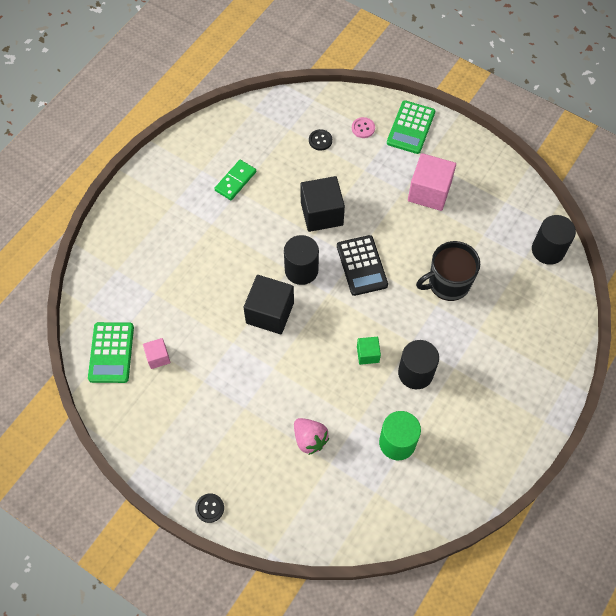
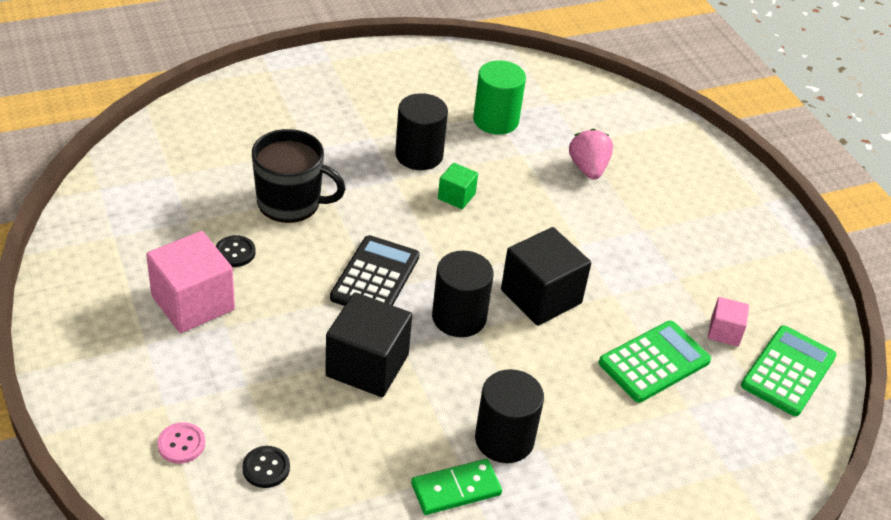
camera: 150 degrees left, 20 degrees down
black button [195,493,224,523] -> black button moved to [216,235,256,267]
green calculator [387,100,435,154] -> green calculator moved to [599,321,711,403]
black cylinder [532,215,576,265] -> black cylinder moved to [475,369,544,463]

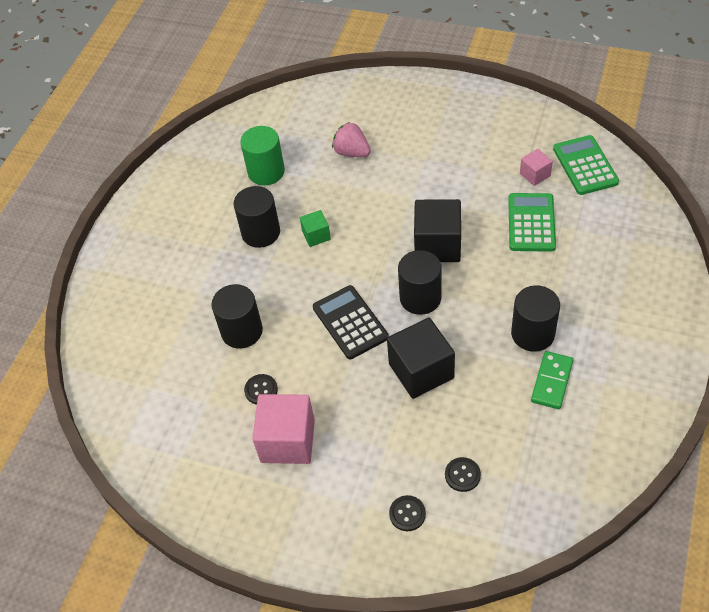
camera: 40 degrees left, 10 degrees up
pink button [157,422,205,464] -> black button [389,495,426,531]
black mug [252,129,346,223] -> black cylinder [211,284,263,349]

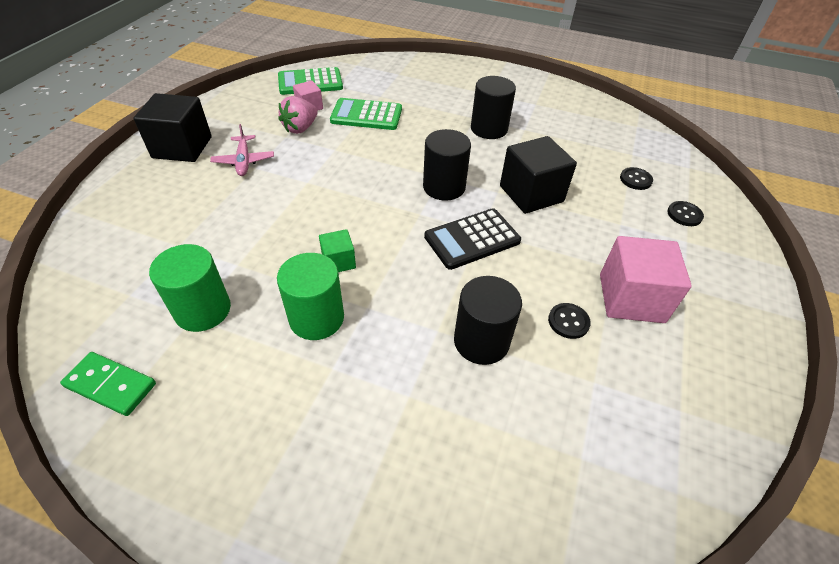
camera: 95 degrees left, 5 degrees down
black cylinder [234,186,280,248] -> green cylinder [277,253,344,340]
pink strawberry [332,122,371,157] -> pink strawberry moved to [278,96,318,134]
black cube [414,199,461,262] -> black cube moved to [134,93,212,162]
green domino [531,351,573,409] -> green domino moved to [60,352,156,416]
none -> pink plane [210,124,274,176]

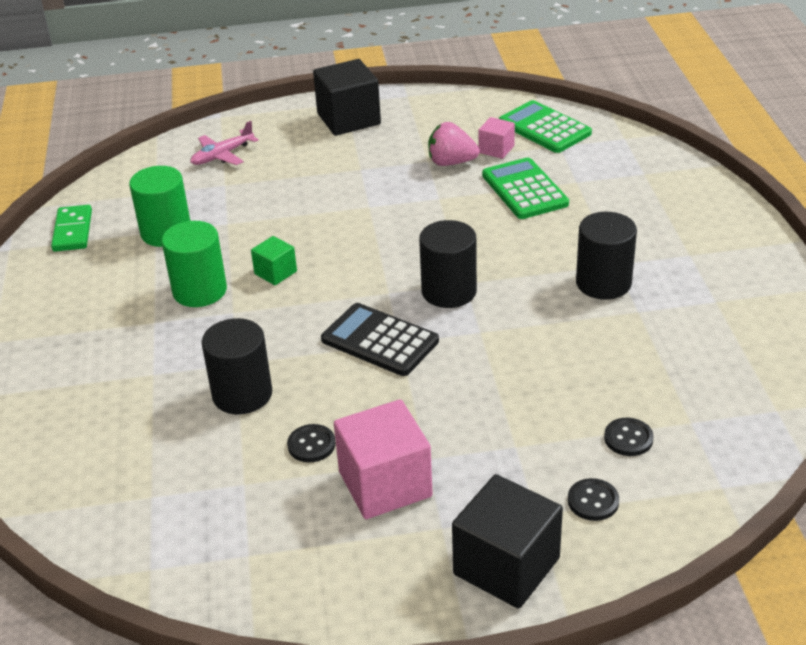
camera: 65 degrees right, 10 degrees down
pink plane [210,124,274,176] -> pink plane moved to [190,121,259,165]
black cube [500,136,577,214] -> black cube moved to [452,474,563,609]

